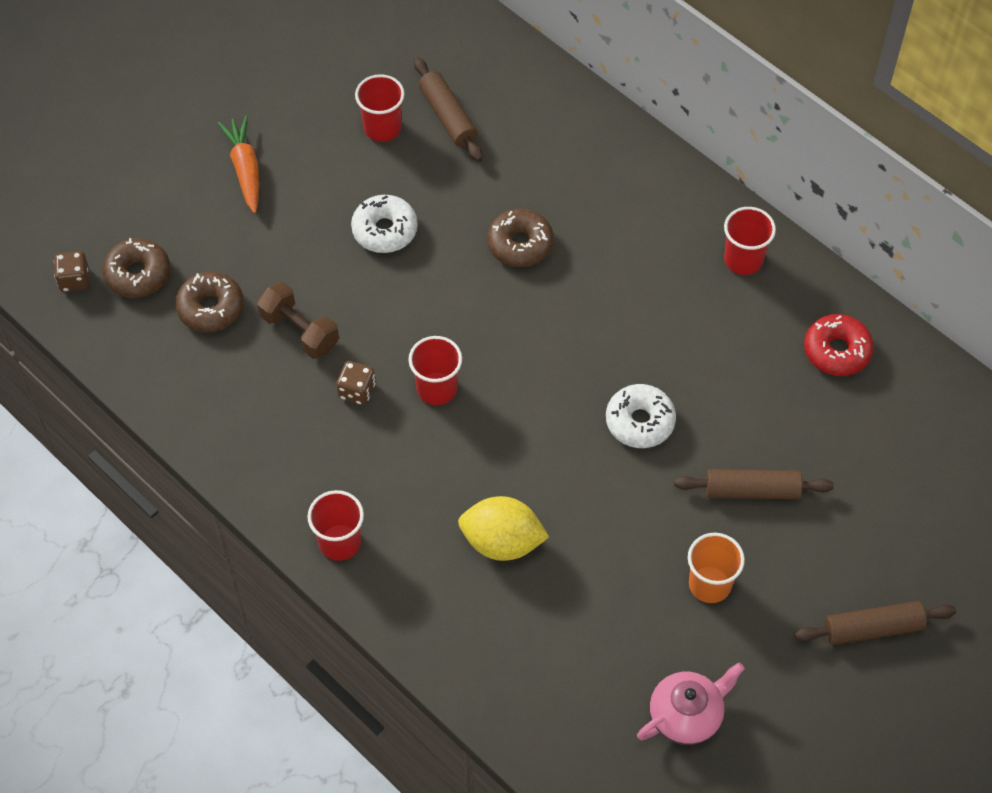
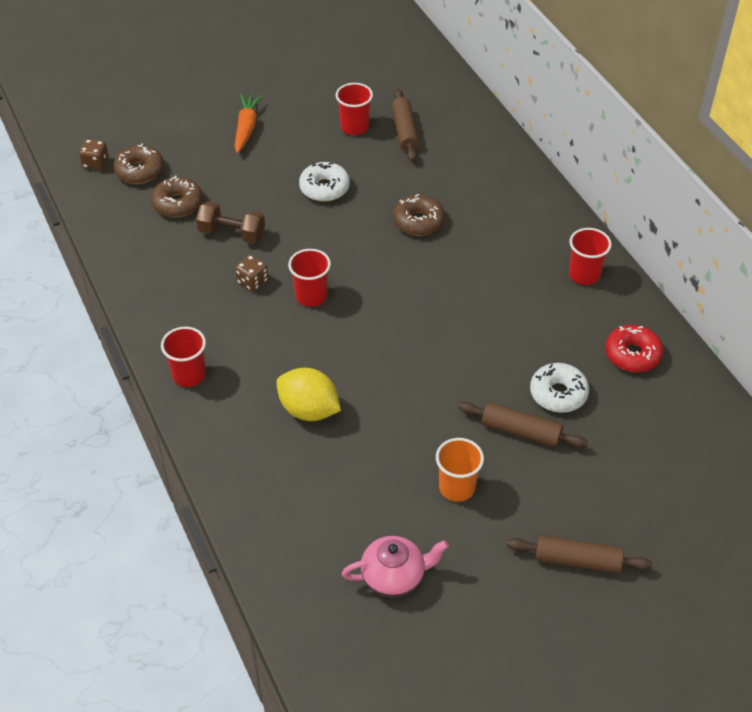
camera: 20 degrees right, 10 degrees down
brown dumbbell [257,282,339,359] -> brown dumbbell turned 45 degrees counterclockwise [196,201,265,244]
white donut [606,384,676,448] -> white donut moved to [530,363,589,413]

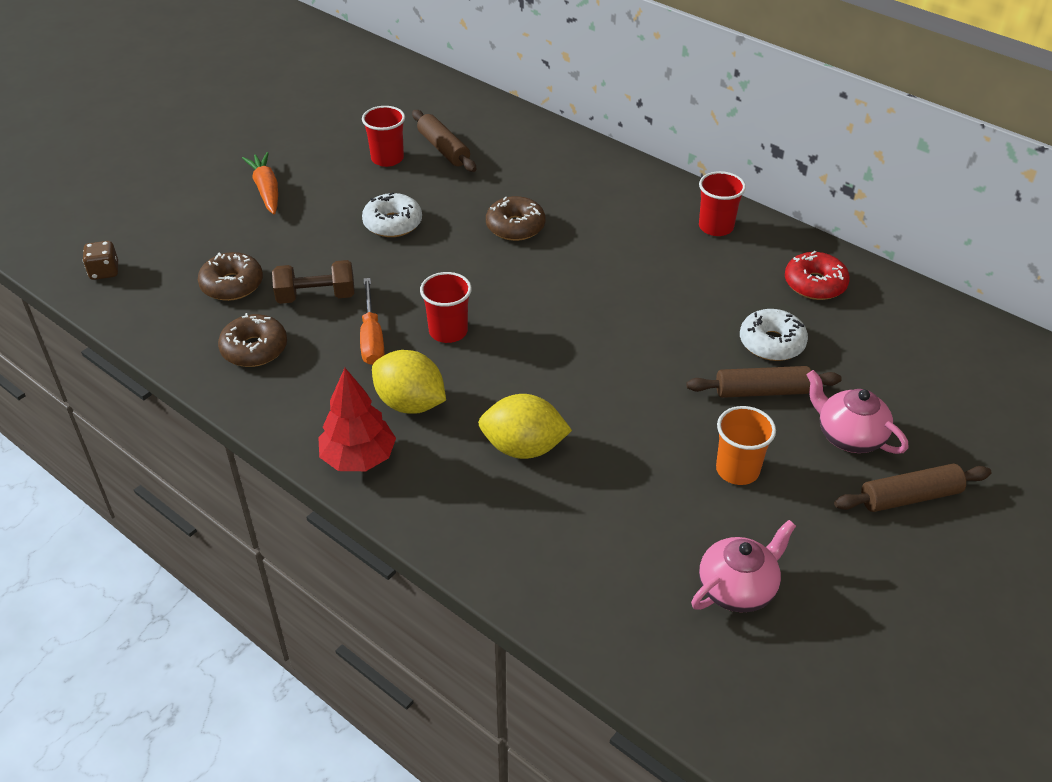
camera: 25 degrees left, 5 degrees down
brown donut [113,143,164,184] -> brown donut moved to [218,313,287,367]
red cup [161,327,206,387] -> red tree [318,368,396,471]
brown dice [235,255,268,291] -> orange screwdriver [360,278,384,365]
none -> yellow lemon [372,350,446,414]
none -> pink teapot [807,370,909,454]

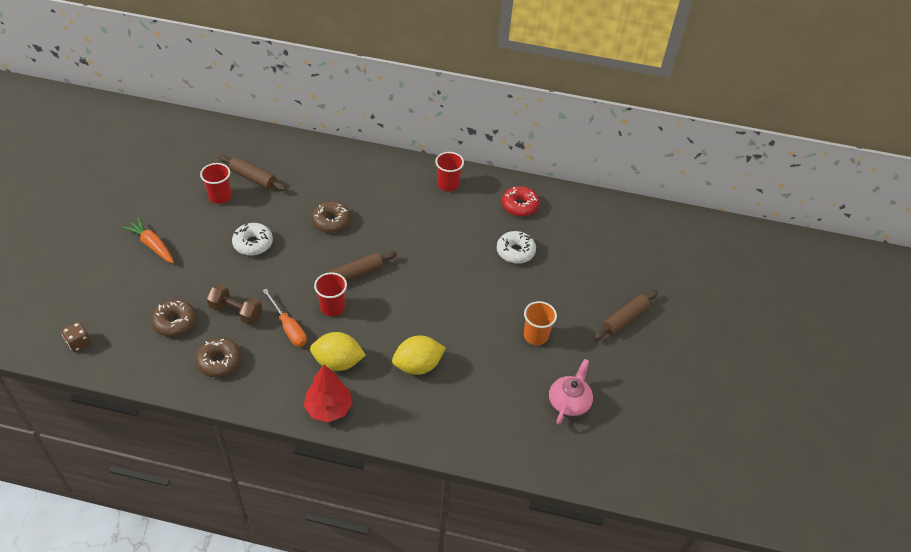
camera: 30 degrees left, 5 degrees up
brown dumbbell [272,260,355,304] -> brown dumbbell turned 60 degrees clockwise [206,284,262,325]
brown rolling pin [686,366,842,398] -> brown rolling pin moved to [313,251,397,285]
pink teapot [807,370,909,454] -> none

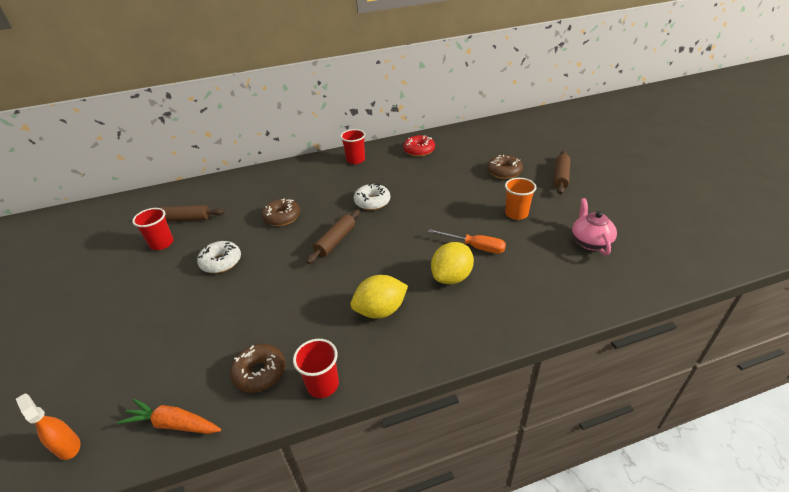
camera: 25 degrees left, 10 degrees down
brown dice [62,322,91,352] -> orange spray bottle [16,393,81,460]
orange carrot [123,218,174,263] -> orange carrot moved to [117,399,221,434]
brown donut [151,299,196,337] -> brown donut moved to [487,155,523,179]
brown dumbbell [206,284,262,325] -> none
orange screwdriver [262,289,307,347] -> orange screwdriver moved to [428,229,506,254]
red tree [304,365,353,422] -> none
red cup [314,272,347,316] -> red cup moved to [293,339,339,398]
white donut [497,231,536,264] -> white donut moved to [354,183,390,210]

